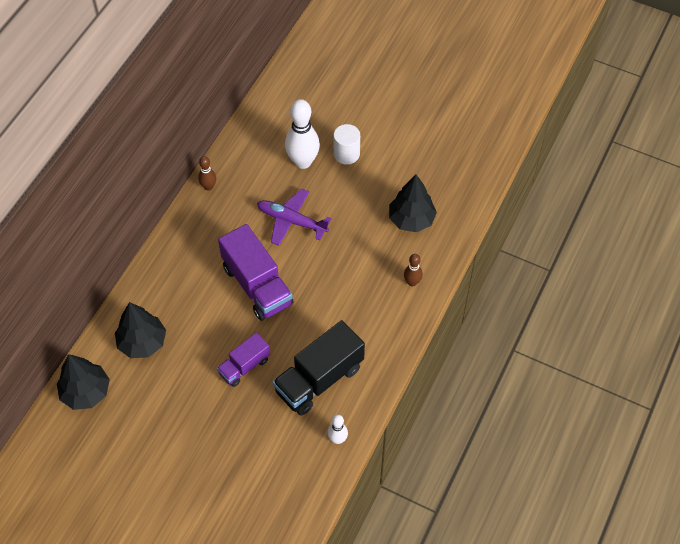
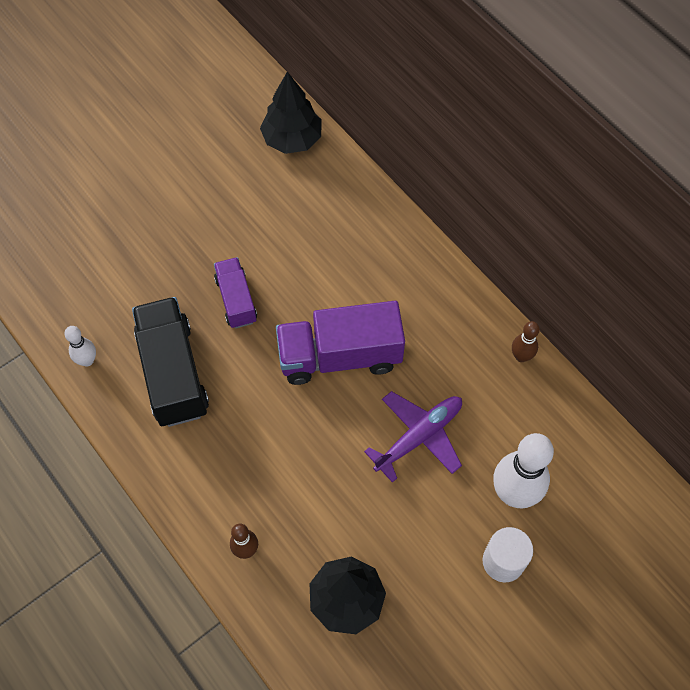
camera: 115 degrees right, 5 degrees up
black tree [115,302,166,358] -> none

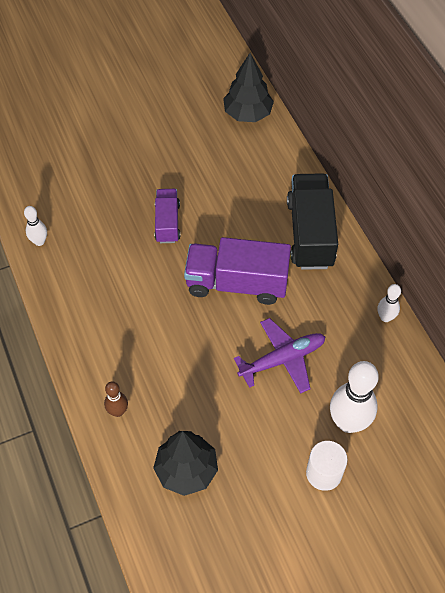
camera: 15 degrees right, 5 degrees down
black truck [132,297,209,427] -> black truck moved to [287,173,338,270]
brown bowling pin [512,321,540,362] -> white bowling pin [377,284,401,322]

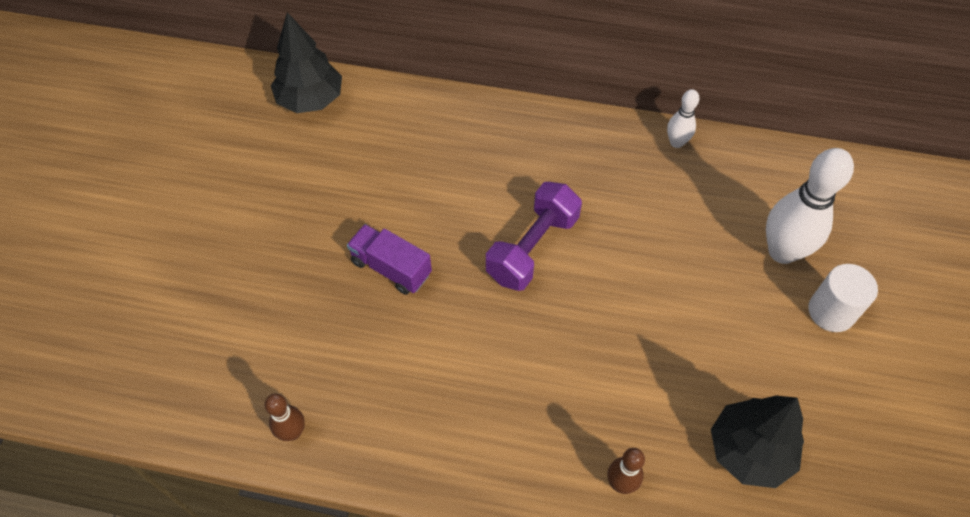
camera: 55 degrees left, 0 degrees up
white bowling pin [24,206,47,246] -> brown bowling pin [265,393,305,441]
purple truck [184,237,291,305] -> purple dumbbell [486,182,582,291]
purple plane [234,318,326,394] -> none
black truck [287,173,338,270] -> none

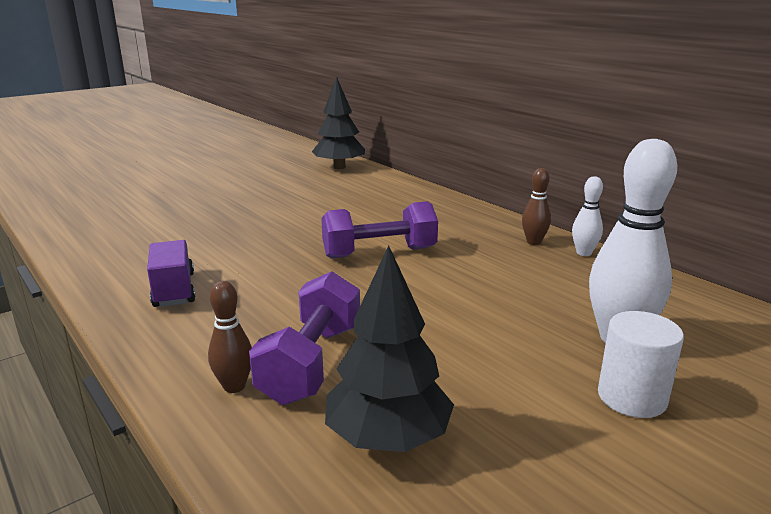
camera: 40 degrees right, 35 degrees down
brown bowling pin [265,393,305,441] -> brown bowling pin moved to [522,168,551,245]
purple truck [347,224,432,295] -> purple truck moved to [147,240,195,307]
none -> purple dumbbell [249,271,360,405]

